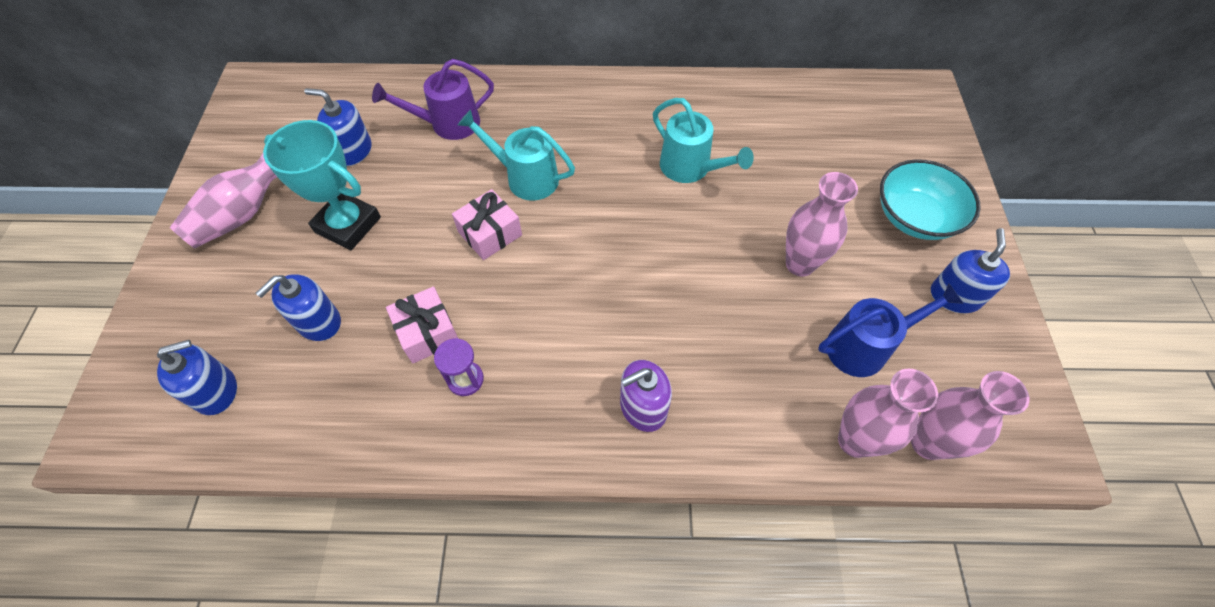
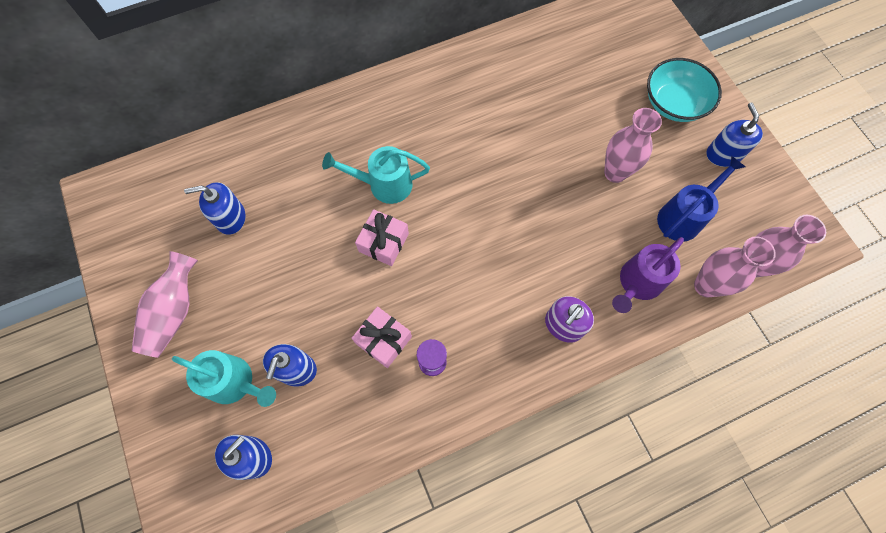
camera: 25 degrees left, 10 degrees up
turquoise trophy [263,120,381,250] -> none
purple watering can [372,59,494,140] -> purple watering can moved to [612,237,684,313]
turquoise watering can [653,98,754,183] -> turquoise watering can moved to [172,350,276,407]

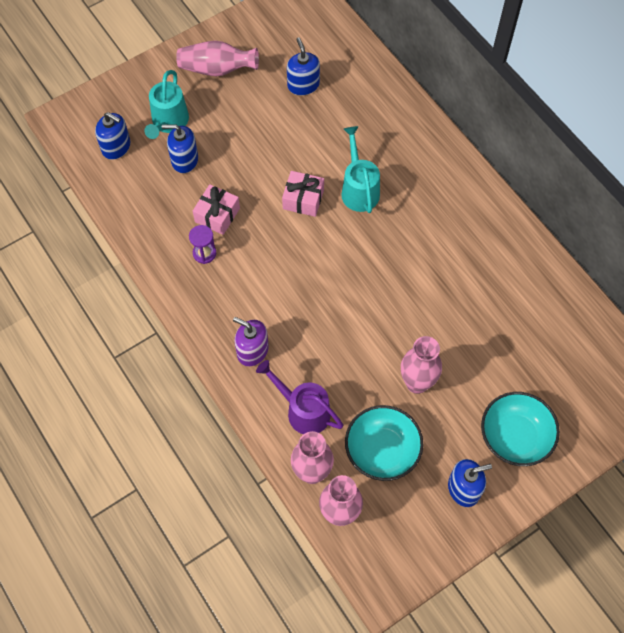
camera: 80 degrees right, 5 degrees down
blue watering can [657,156,746,242] -> turquoise bowl [345,405,423,481]

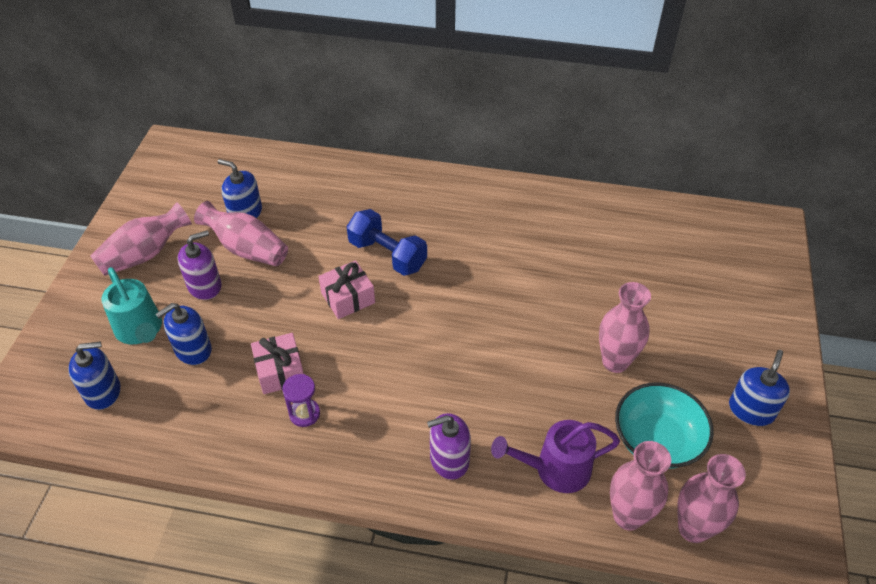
camera: 45 degrees left, 15 degrees down
turquoise watering can [341,126,380,213] -> blue dumbbell [346,209,427,276]
turquoise bowl [481,392,560,466] -> none
none -> purple soap dispenser [178,230,222,300]
none -> pink vase [194,201,288,266]

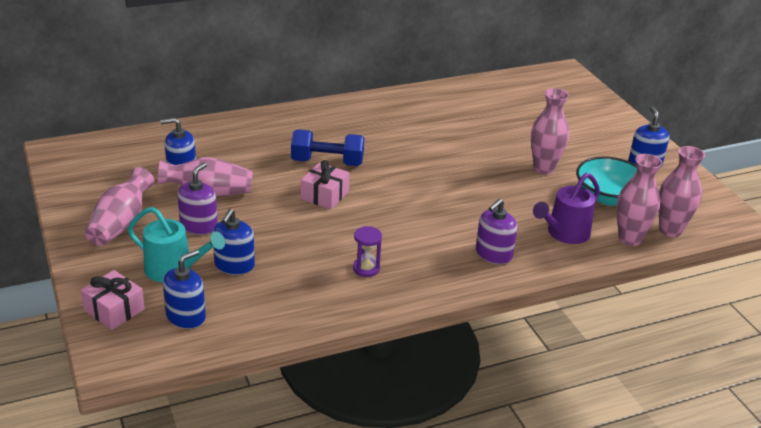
camera: 35 degrees left, 15 degrees down
pink gift [251,333,304,394] -> pink gift moved to [81,270,145,330]

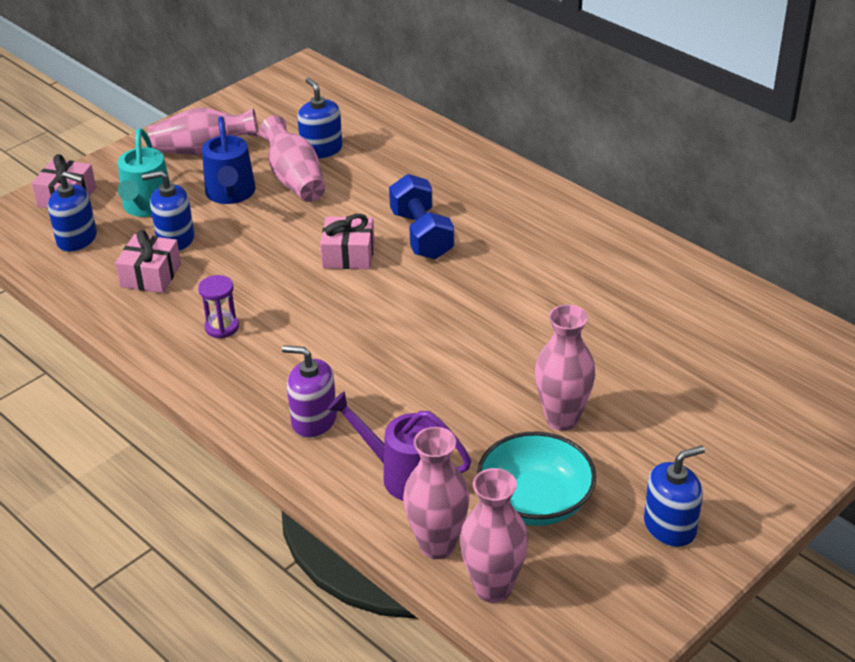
camera: 70 degrees right, 5 degrees up
purple soap dispenser [177,162,218,235] -> blue watering can [202,117,256,204]
none -> pink gift [115,230,181,293]

